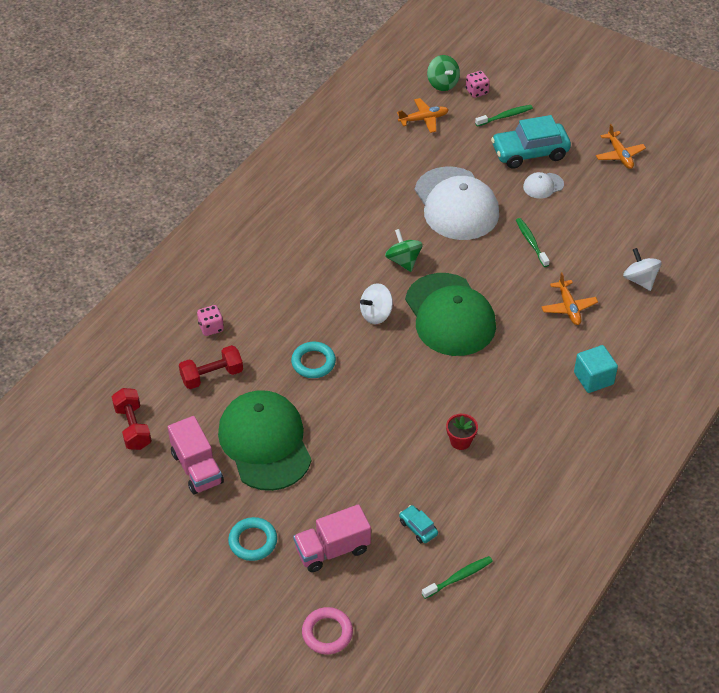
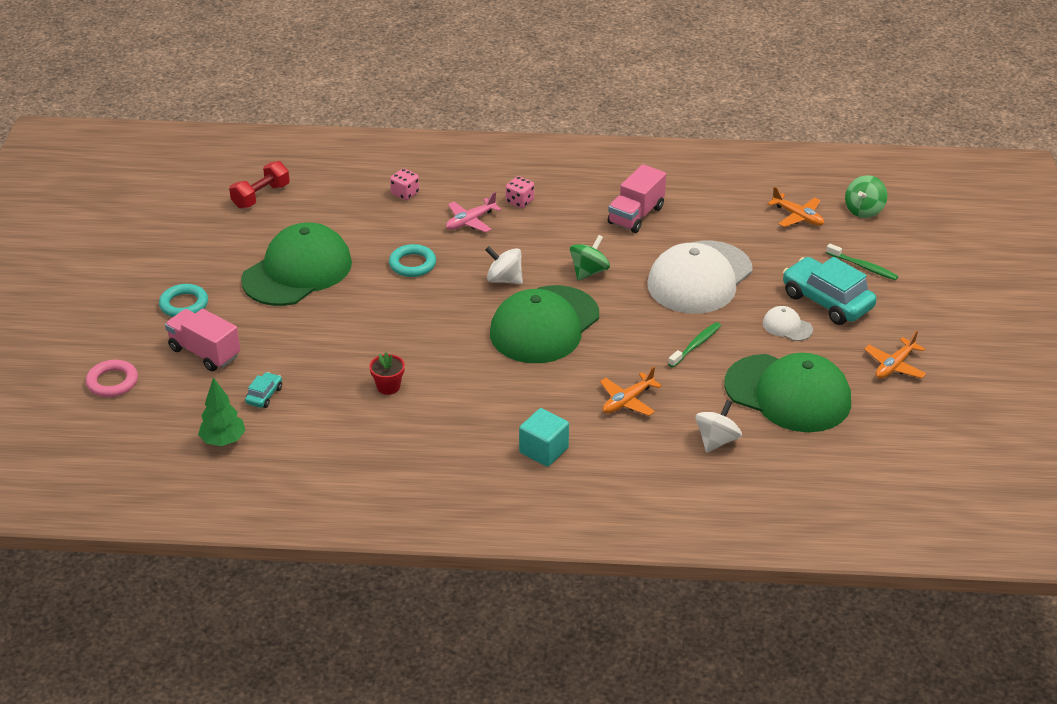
camera: 60 degrees right, 10 degrees down
pink truck [168,416,224,495] -> pink truck moved to [608,164,666,233]
red dumbbell [179,345,243,389] -> none
green toothbrush [422,556,493,599] -> green tree [198,377,246,446]
pink dice [466,71,490,98] -> pink dice moved to [506,176,534,208]
none -> pink plane [446,192,502,232]
none -> green cap [724,353,851,432]

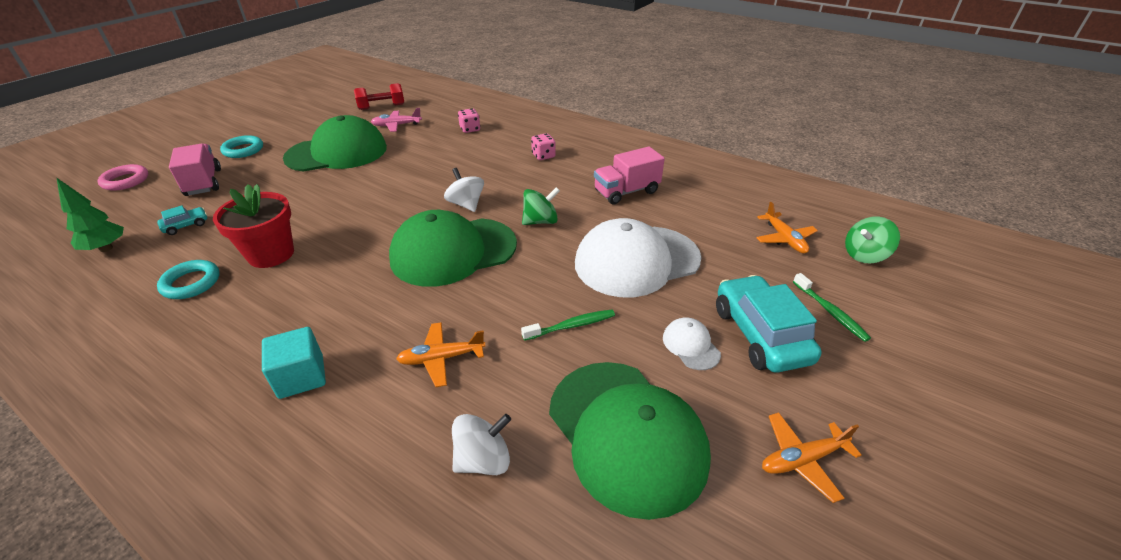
camera: 30 degrees right, 0 degrees up
red flower pot [369,352,405,395] -> red flower pot [213,184,294,268], size x1.88
turquoise ring [389,244,436,277] -> turquoise ring moved to [157,260,220,299]
pink plane [446,192,502,232] -> pink plane moved to [371,108,422,132]

